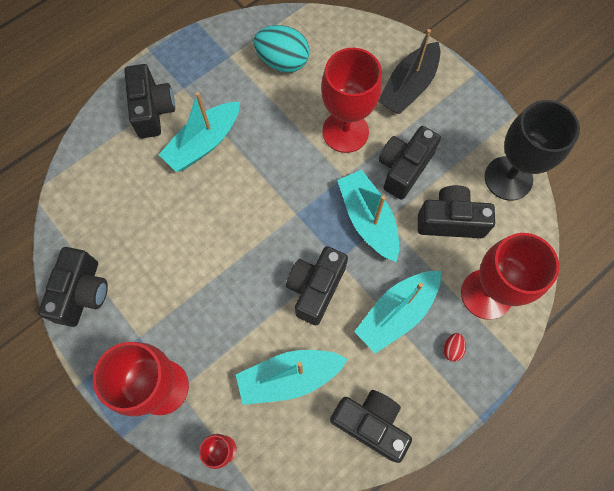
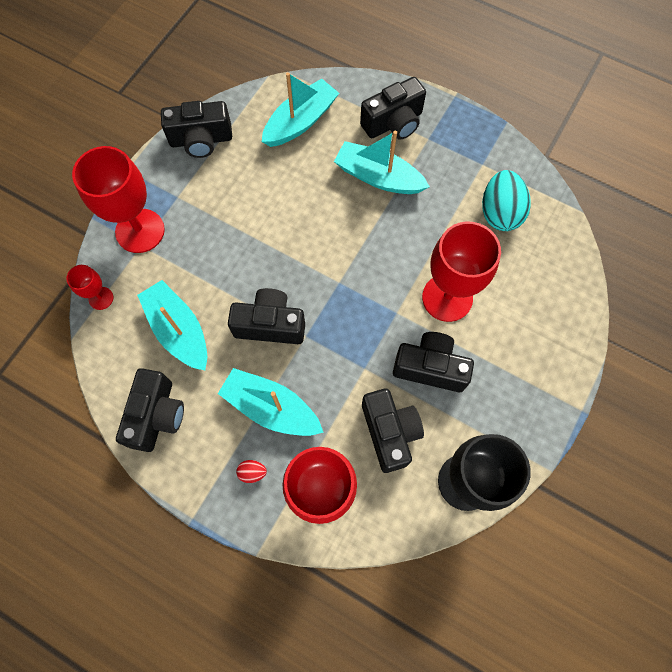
camera: 70 degrees right, 0 degrees up
turquoise boat [337,170,399,262] -> turquoise boat moved to [262,72,339,147]
black boat [378,29,441,114] -> none

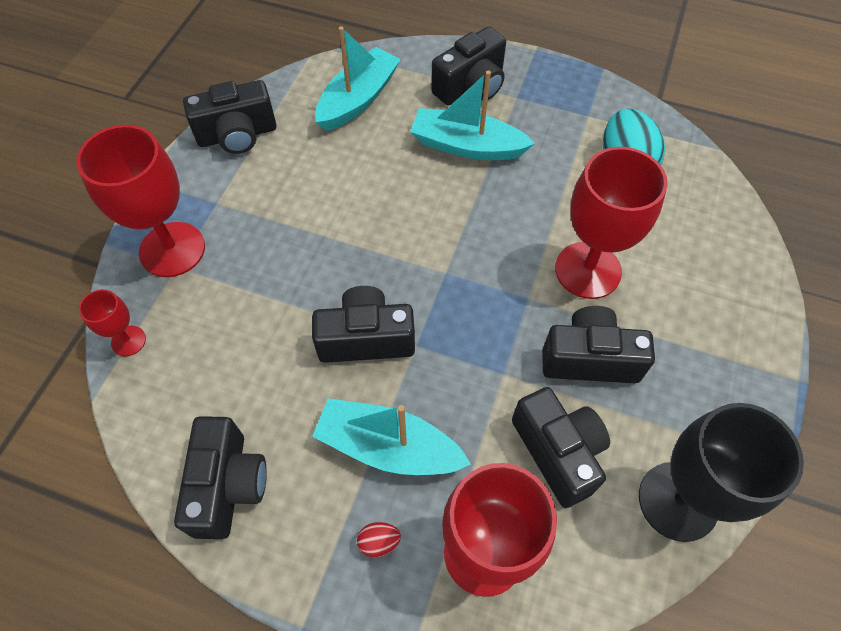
camera: 10 degrees left, 10 degrees down
turquoise boat [137,280,207,371] -> none

